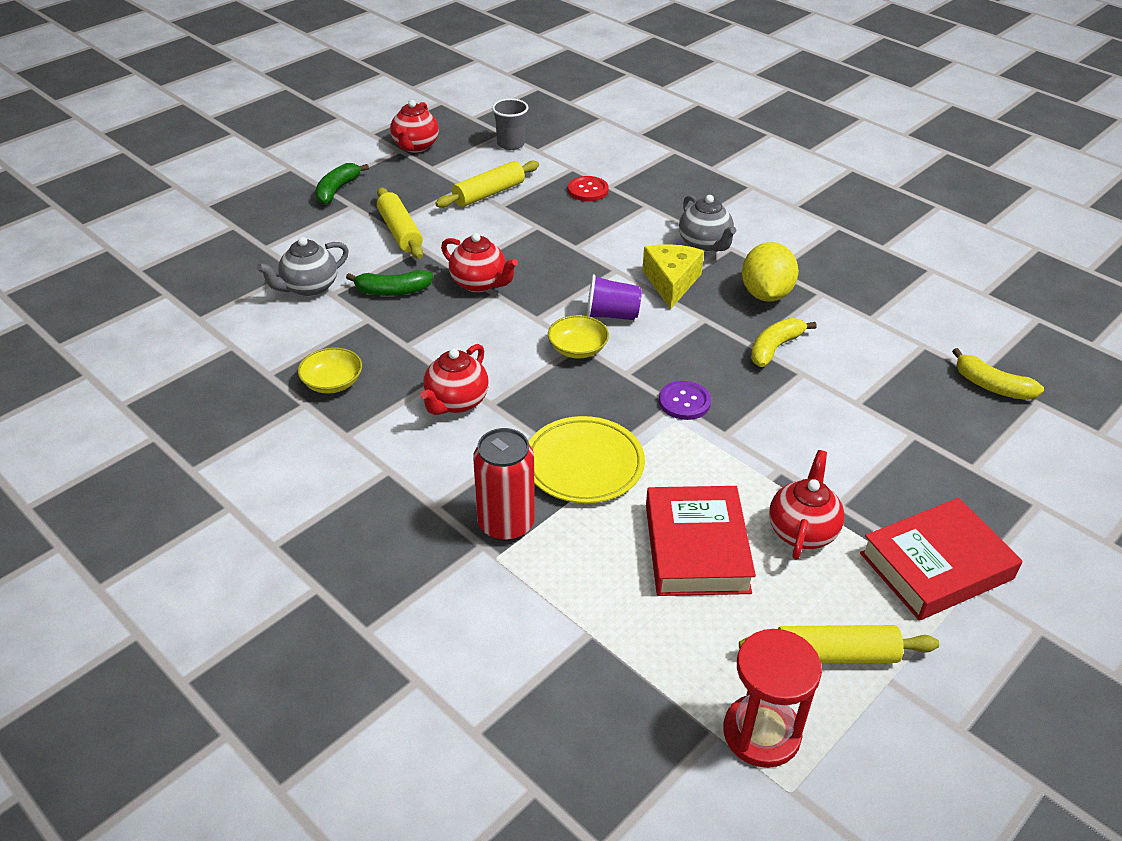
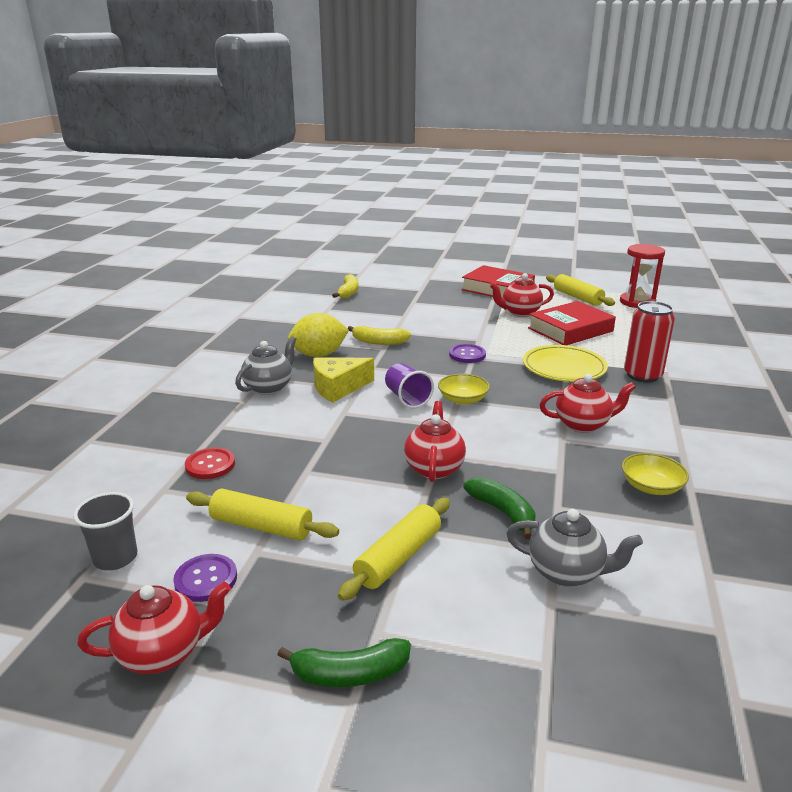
camera: 120 degrees left, 15 degrees down
none -> purple button [173,554,237,602]

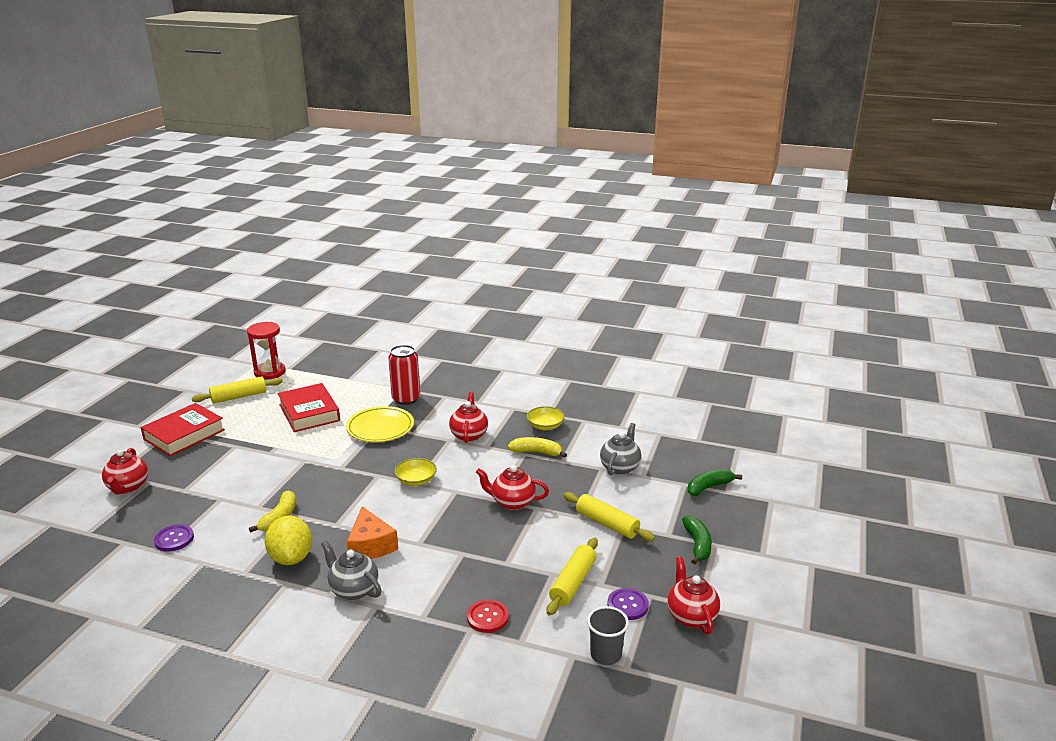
camera: 85 degrees left, 0 degrees up
yellow cheese [313,358,374,402] -> orange cheese [347,506,398,559]
yellow banana [332,274,359,299] -> yellow banana moved to [508,437,567,458]
purple cup [385,363,434,408] -> none
purple button [449,344,486,363] -> purple button moved to [154,525,194,552]
green banana [463,477,536,539] -> green banana moved to [688,469,742,496]
red teapot [490,273,554,317] -> red teapot moved to [102,448,148,494]

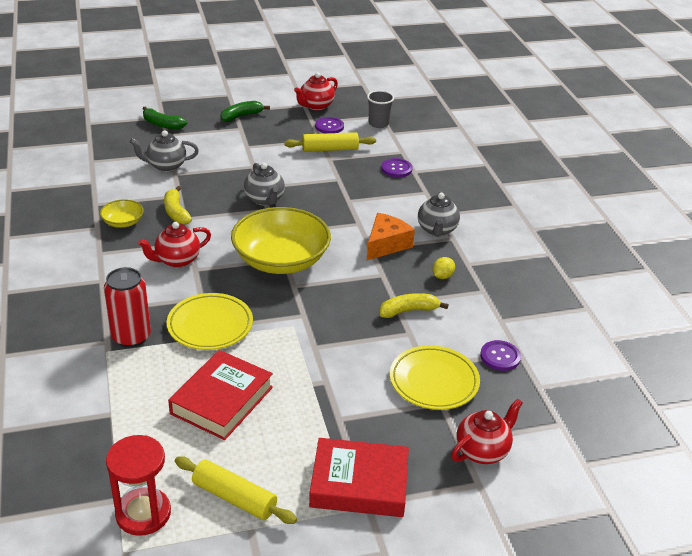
camera: 125 degrees left, 10 degrees up
yellow lemon [265,515,312,565] -> yellow lemon [432,257,455,279], size x0.50
yellow bowl [394,458,437,486] -> yellow bowl [231,207,331,274], size x2.21
red button [467,600,509,633] -> purple button [381,158,413,177]
red teapot [476,465,549,510] -> grey teapot [244,163,285,206]
yellow rolling pin [563,492,655,541] -> none
none -> yellow plate [390,345,480,410]

